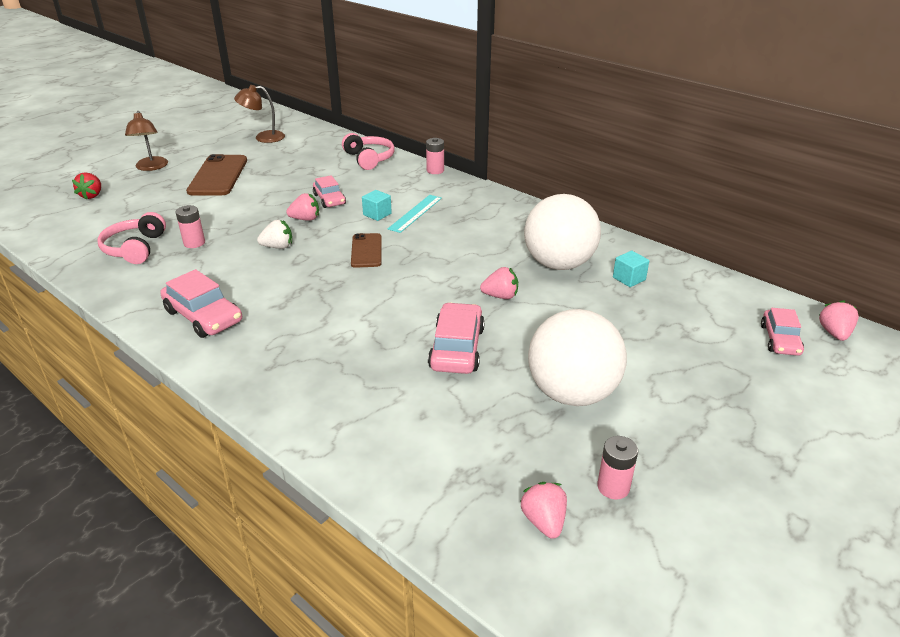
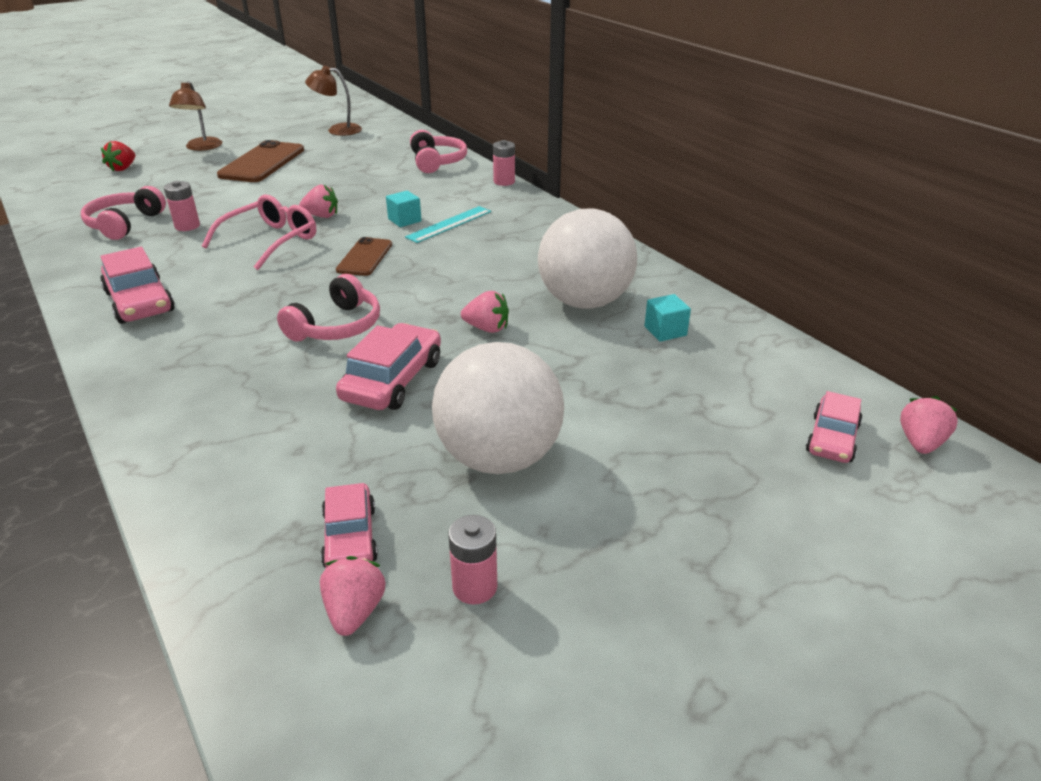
camera: 15 degrees right, 0 degrees up
white strawberry [257,220,292,249] -> pink glasses [202,194,316,270]
pink car [313,175,346,208] -> pink car moved to [321,483,378,568]
none -> pink headphones [277,274,380,342]

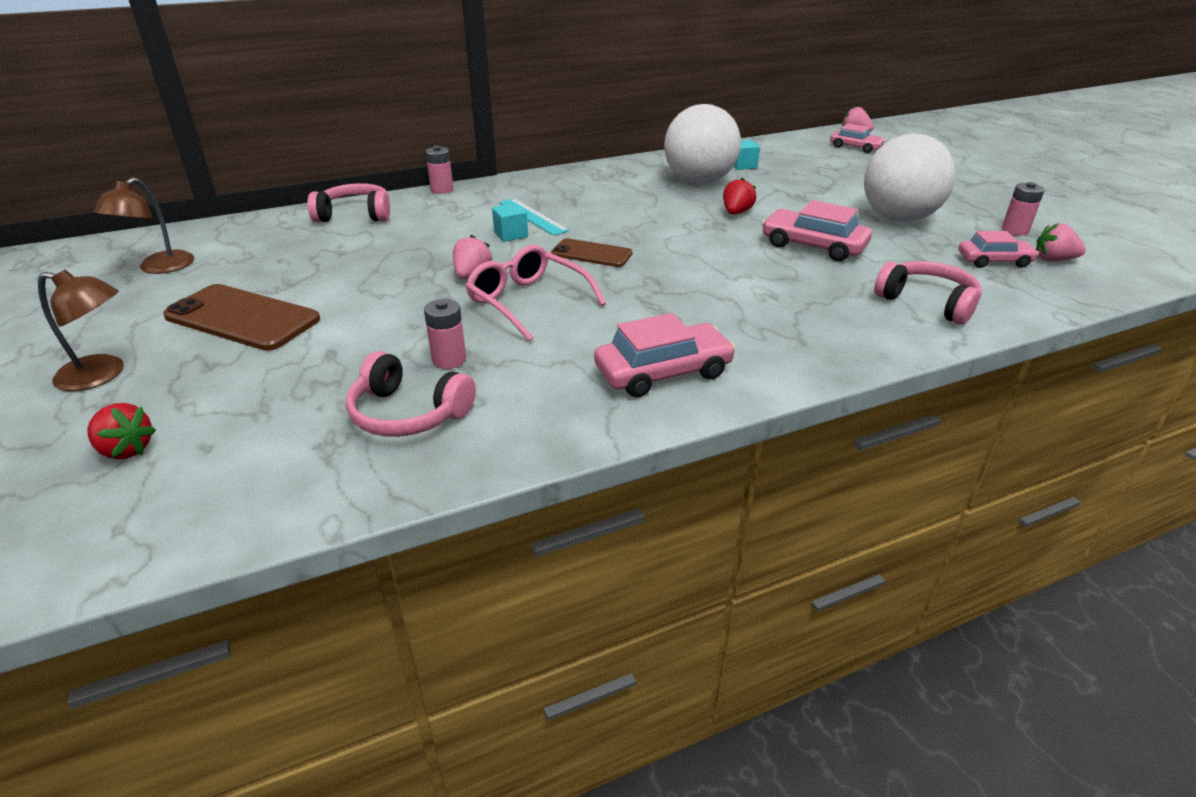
camera: 80 degrees left, 0 degrees up
pink headphones [277,274,380,342] -> pink headphones moved to [874,261,982,324]
pink strawberry [461,291,509,333] -> red strawberry [723,177,756,214]

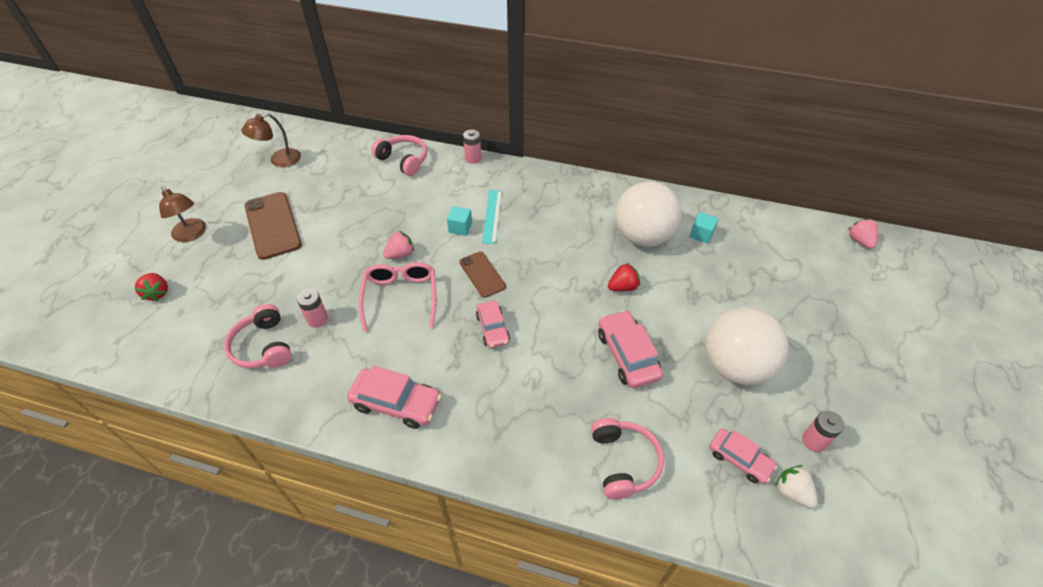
camera: 40 degrees right, 15 degrees up
pink car [830,123,885,153] -> pink car moved to [476,301,510,348]
pink strawberry [1036,223,1086,261] -> white strawberry [775,465,818,508]

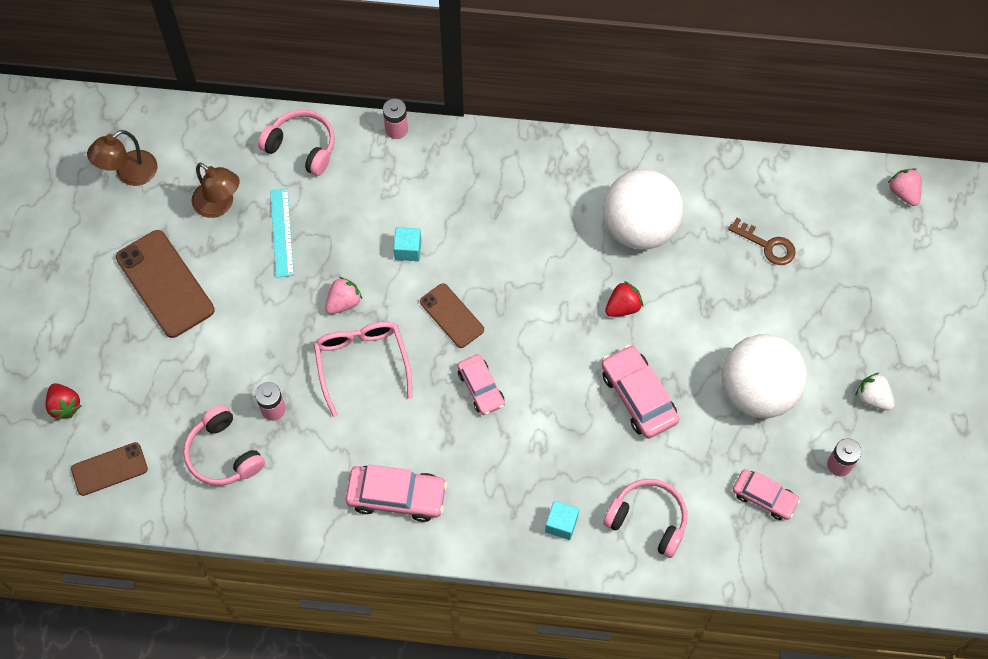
camera: 10 degrees left, 15 degrees up
brown lamp [159,186,206,242] -> brown lamp moved to [191,163,240,218]
turquoise ruler [482,190,502,244] -> turquoise ruler moved to [270,188,294,278]
pink headphones [591,418,664,499] -> pink headphones turned 45 degrees counterclockwise [603,479,687,558]
turquoise cube [690,212,718,244] -> turquoise cube moved to [545,501,579,540]
white strawberry [775,465,818,508] -> white strawberry moved to [855,372,895,410]
none -> brown phone [71,442,148,496]
none -> brown key [728,217,796,265]

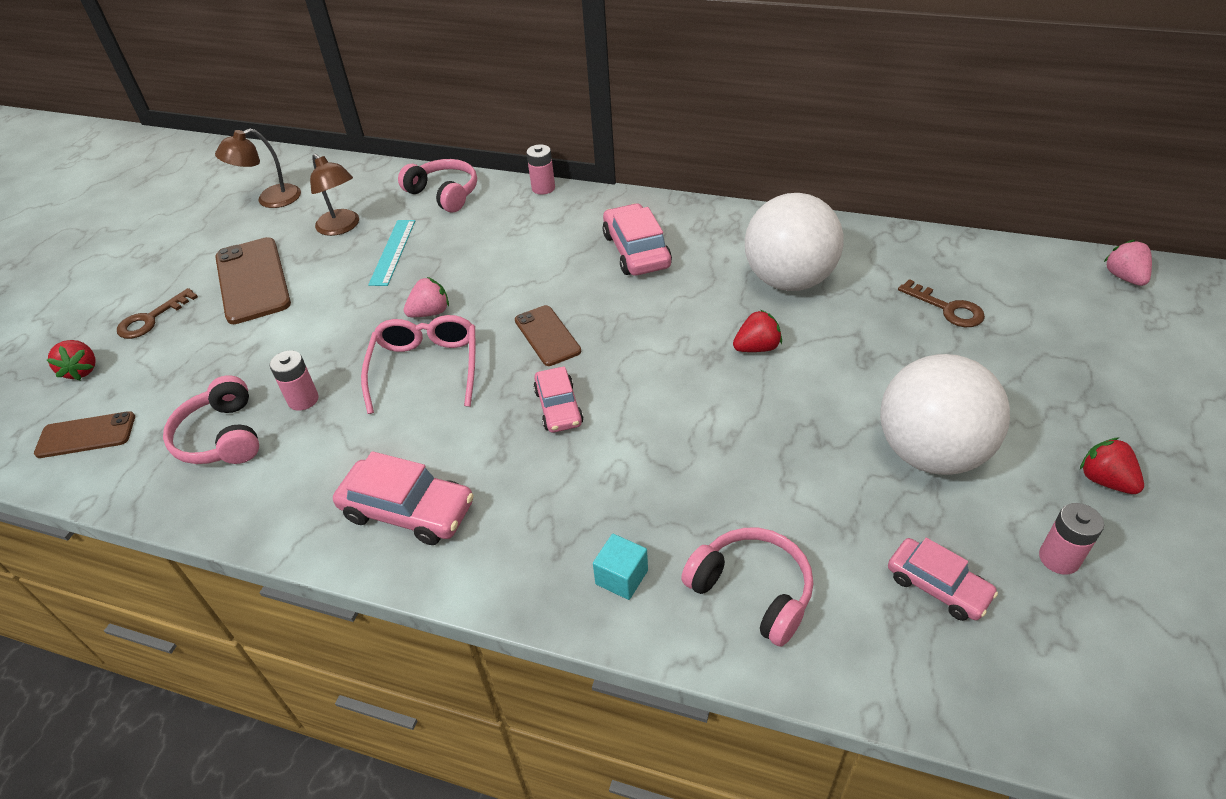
camera: 15 degrees right, 20 degrees down
turquoise cube [393,227,422,261] -> none
pink car [602,345,679,439] -> pink car moved to [603,204,672,276]
white strawberry [855,372,895,410] -> red strawberry [1080,437,1144,494]
none -> brown key [117,288,198,339]

